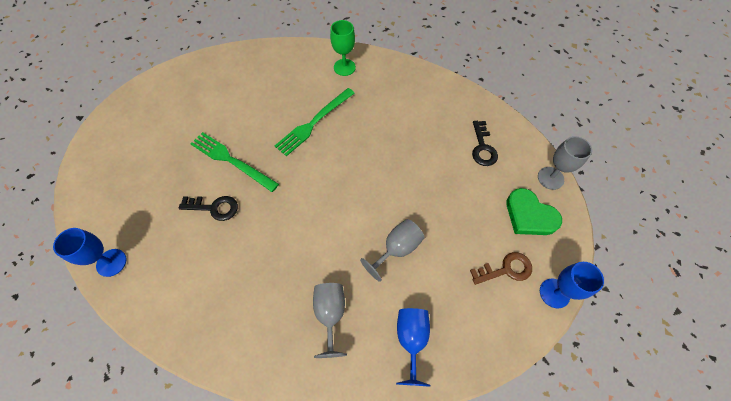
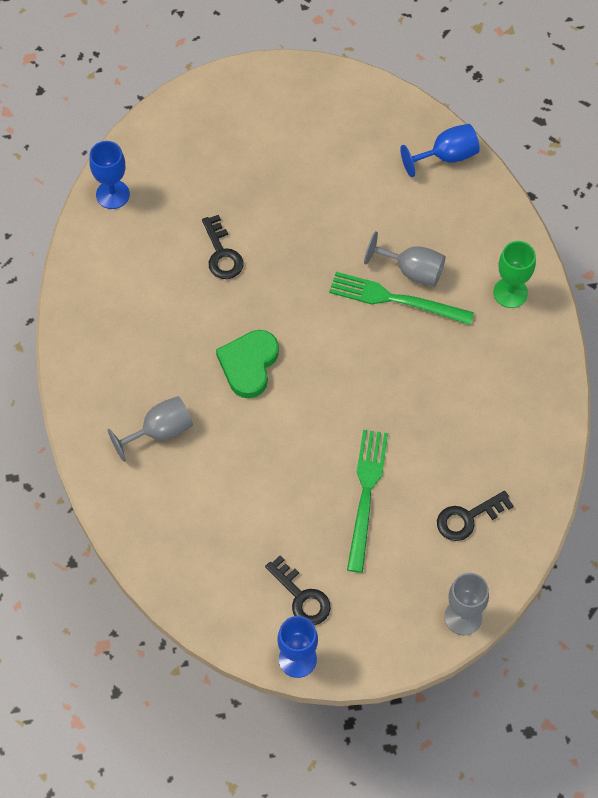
camera: 65 degrees right, 0 degrees up
green fork [191,132,279,192] -> green fork moved to [347,430,388,573]
grey goblet [360,219,424,282] -> grey goblet moved to [364,231,446,286]
blue goblet [396,308,430,387] -> blue goblet moved to [400,124,480,177]
brown key [470,252,532,285] -> black key [265,555,331,625]
green heart [507,188,562,235] -> green heart moved to [216,330,279,398]

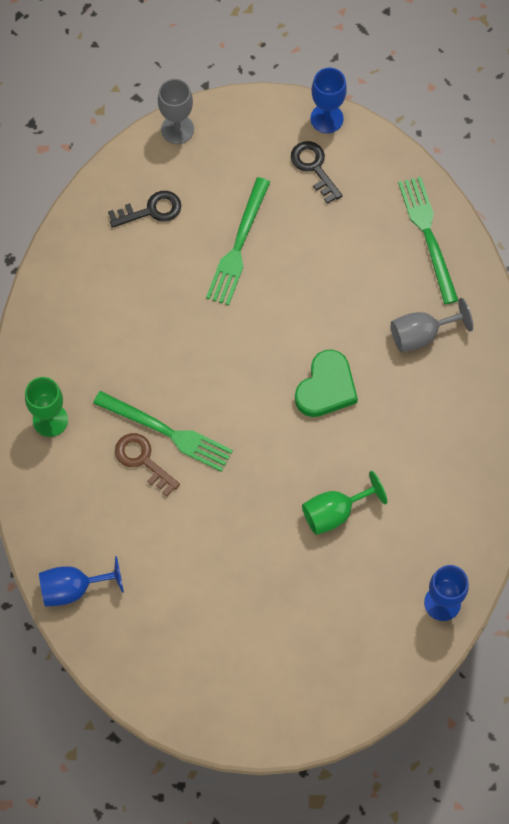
camera: 170 degrees left, 5 degrees up
black key [202,215,244,279] -> green goblet [302,471,387,535]
grey goblet [364,231,446,286] -> brown key [115,433,180,497]
none -> green fork [398,176,459,304]

